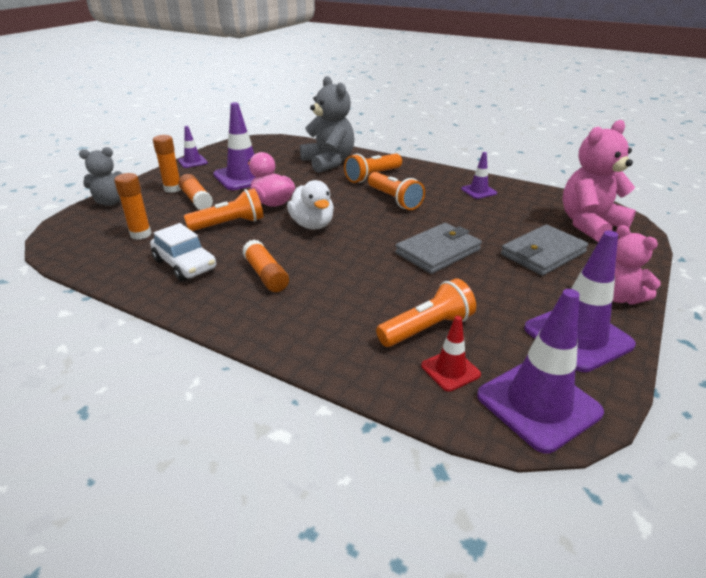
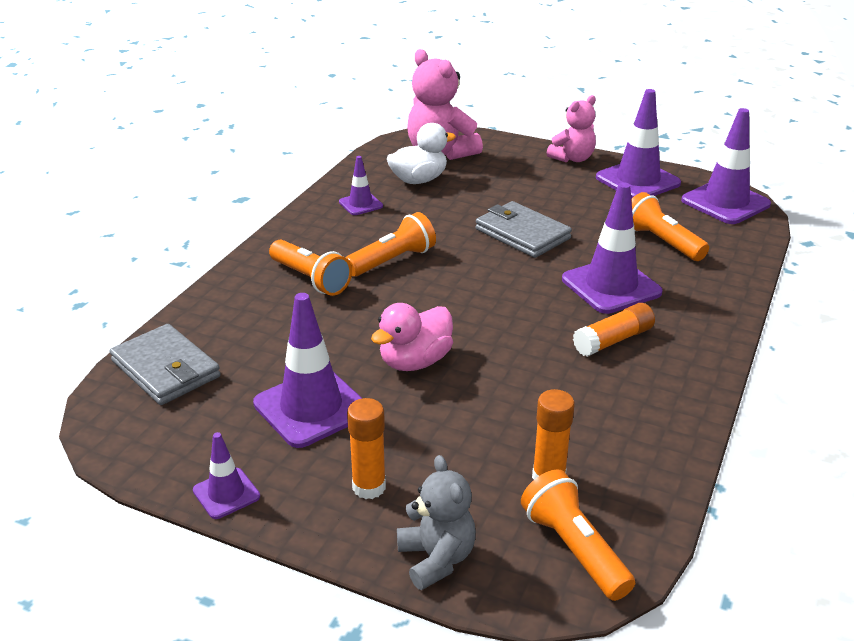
camera: 95 degrees left, 0 degrees up
white car [150,223,216,281] -> none
orange glue stick [178,174,213,210] -> none
orange flashlight [184,188,263,231] -> orange flashlight moved to [521,469,635,601]
white duck [287,180,334,229] -> white duck moved to [387,123,456,184]
grey teddy bear [300,76,355,173] -> none
red traffic cone [421,316,481,392] -> none
grey wallet [501,225,588,276] -> grey wallet moved to [109,324,221,405]
none -> purple traffic cone [562,182,662,314]

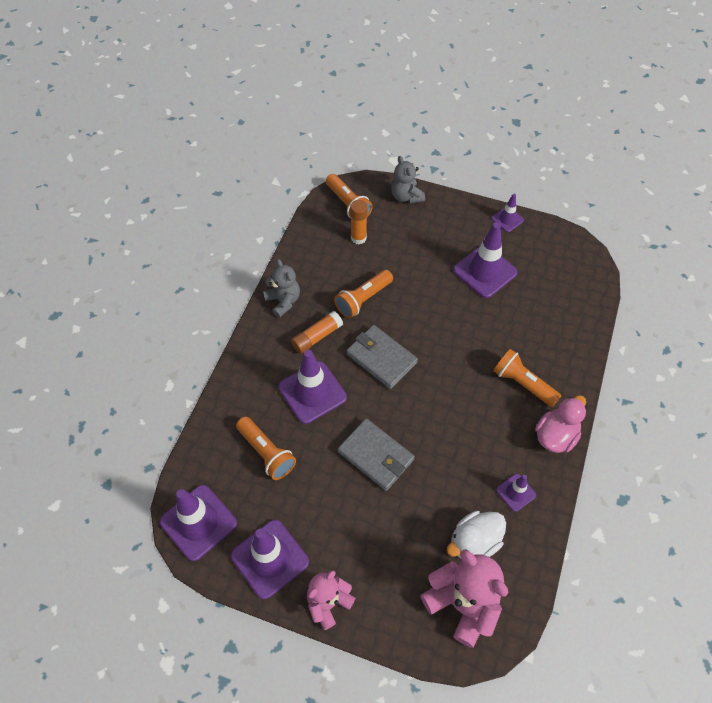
camera: 175 degrees right, 25 degrees up
grey wallet [109,324,221,405] -> grey wallet moved to [346,325,418,389]
orange flashlight [346,212,436,277] -> orange flashlight moved to [334,270,393,318]
orange glue stick [347,398,386,499] -> none
pink duck [371,303,453,371] -> pink duck moved to [535,395,587,453]
none -> grey teddy bear [263,259,300,318]

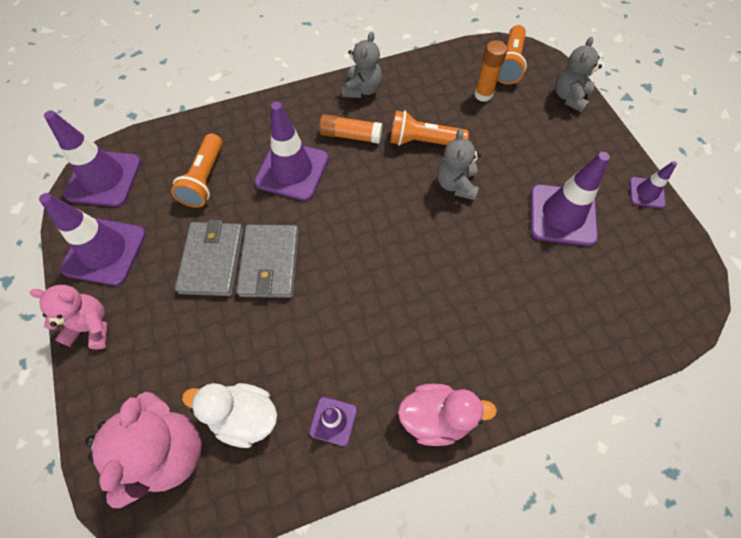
camera: 50 degrees right, 5 degrees up
grey wallet [346,325,418,389] -> grey wallet moved to [175,220,244,296]
orange flashlight [493,349,561,407] -> none
none -> grey teddy bear [437,129,481,200]

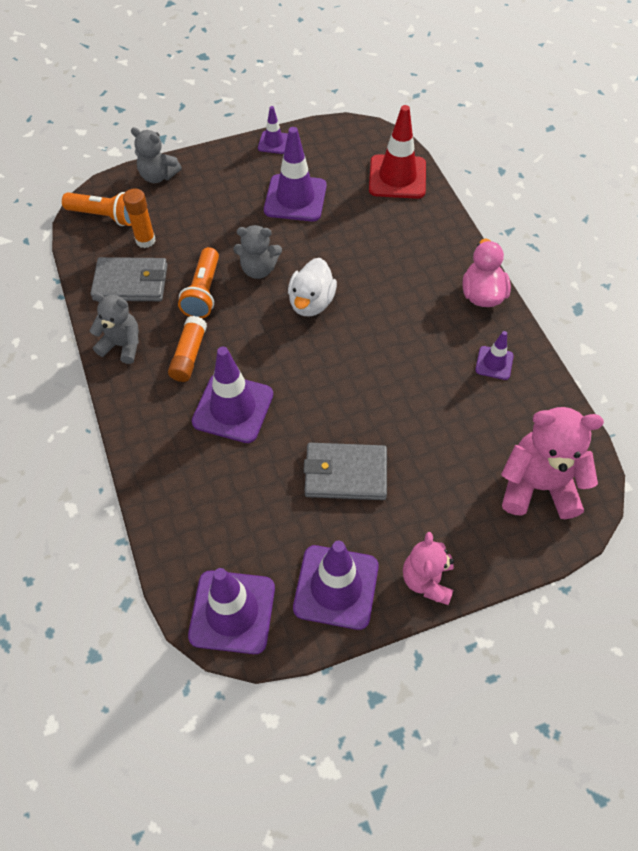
camera: 90 degrees left, 5 degrees down
orange flashlight [171,134,223,208] -> none
white duck [182,383,277,448] -> white duck moved to [288,258,337,316]
grey wallet [236,225,299,298] -> grey wallet moved to [91,257,167,301]
none -> red traffic cone [369,105,426,199]

